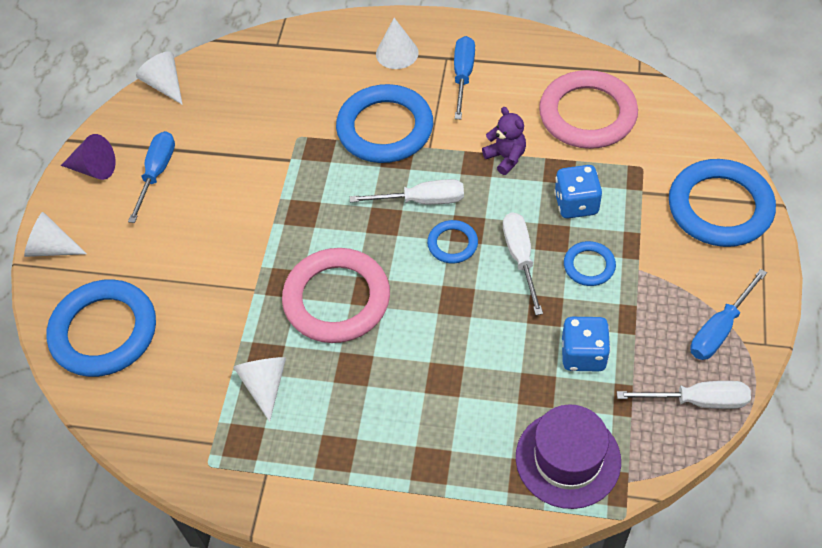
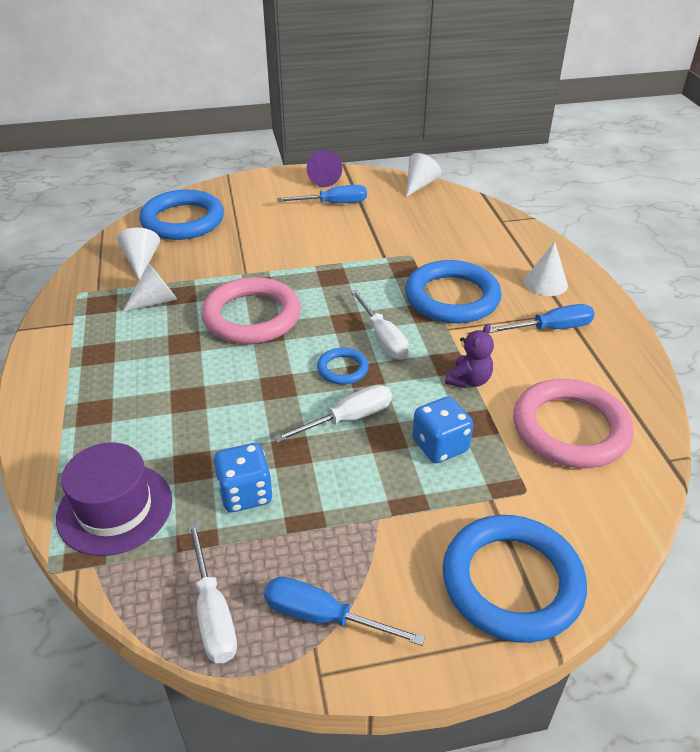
camera: 65 degrees right, 15 degrees down
white cone [24,212,87,257] -> white cone moved to [117,228,160,280]
blue ring [564,241,616,286] -> none

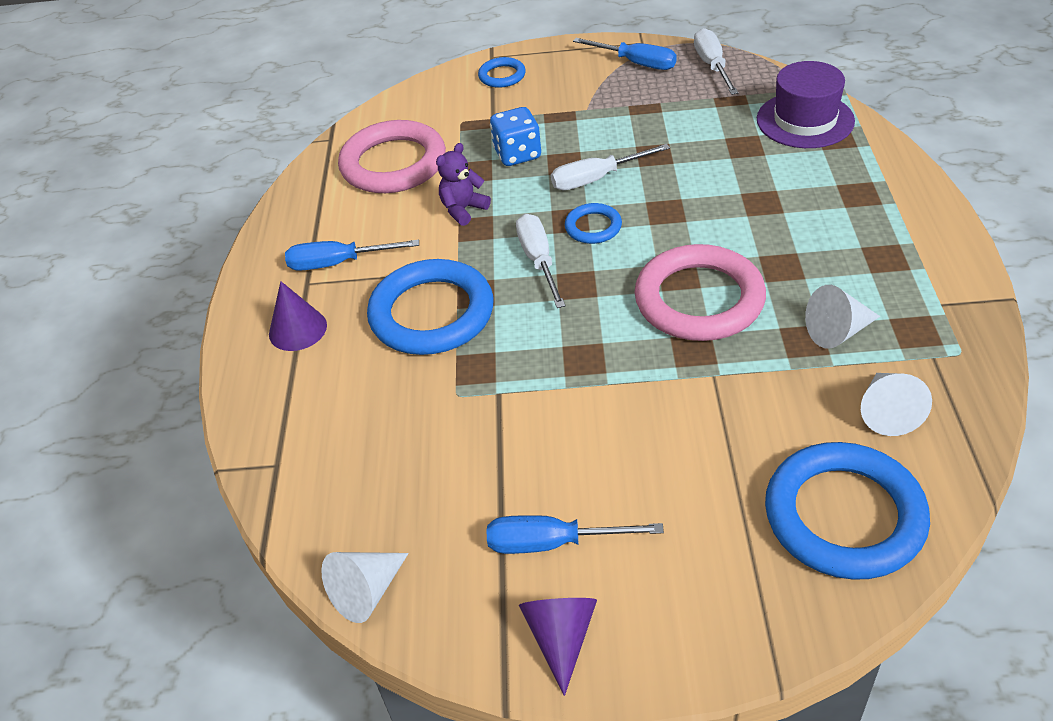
camera: 165 degrees left, 5 degrees up
blue dice [214,443,273,512] -> none
blue ring [443,515,587,643] -> blue ring [478,57,526,88], size x0.48
white cone [524,242,568,296] -> purple cone [269,281,327,351]

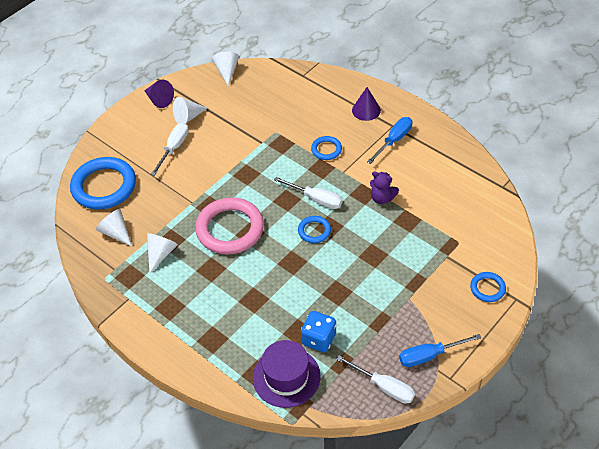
camera: 130 degrees right, 5 degrees up
pink ring [338,120,446,193] -> none
blue ring [367,259,494,355] -> blue ring [311,136,342,160], size x0.48
purple teddy bear [436,143,491,226] -> purple teddy bear turned 120 degrees clockwise [370,171,399,204]
blue screwdriver [487,515,664,554] -> white cone [173,97,207,124]
blue dice [490,107,541,166] -> blue dice moved to [301,311,336,352]
white screwdriver [551,144,670,190] -> white screwdriver moved to [151,123,189,176]

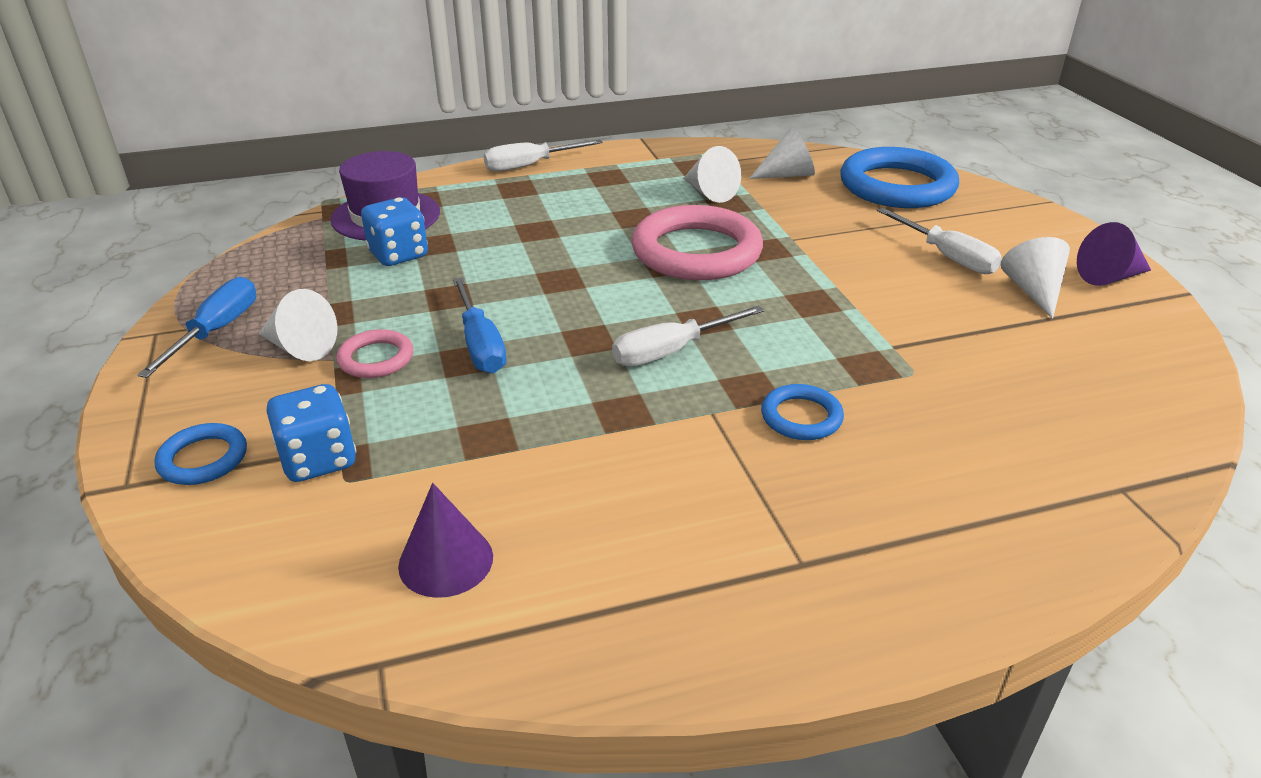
camera: 120 degrees right, 15 degrees down
white cone [212,52,239,86] -> white cone moved to [259,289,337,361]
blue ring [298,216,331,243] -> none
white screwdriver [336,355,415,404] -> white screwdriver moved to [483,139,603,172]
purple cone [352,87,381,121] -> purple cone moved to [398,483,493,598]
blue screwdriver [367,117,412,164] -> blue screwdriver moved to [453,278,506,373]
purple teddy bear [370,171,399,204] -> none
none -> blue dice [267,384,356,482]
none -> pink ring [336,329,413,378]

